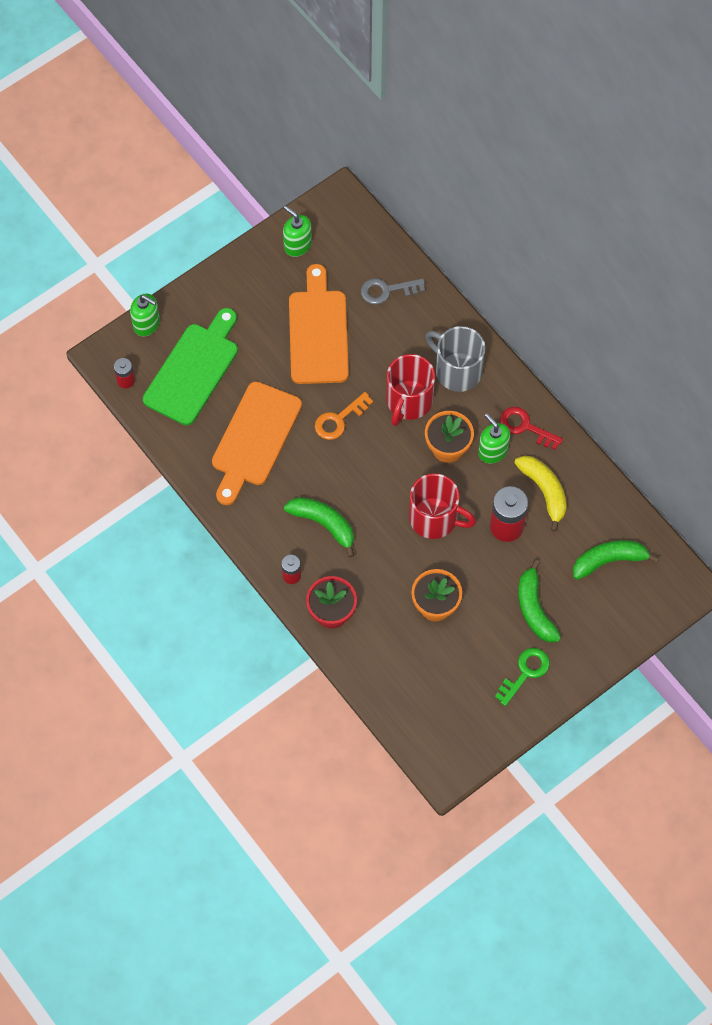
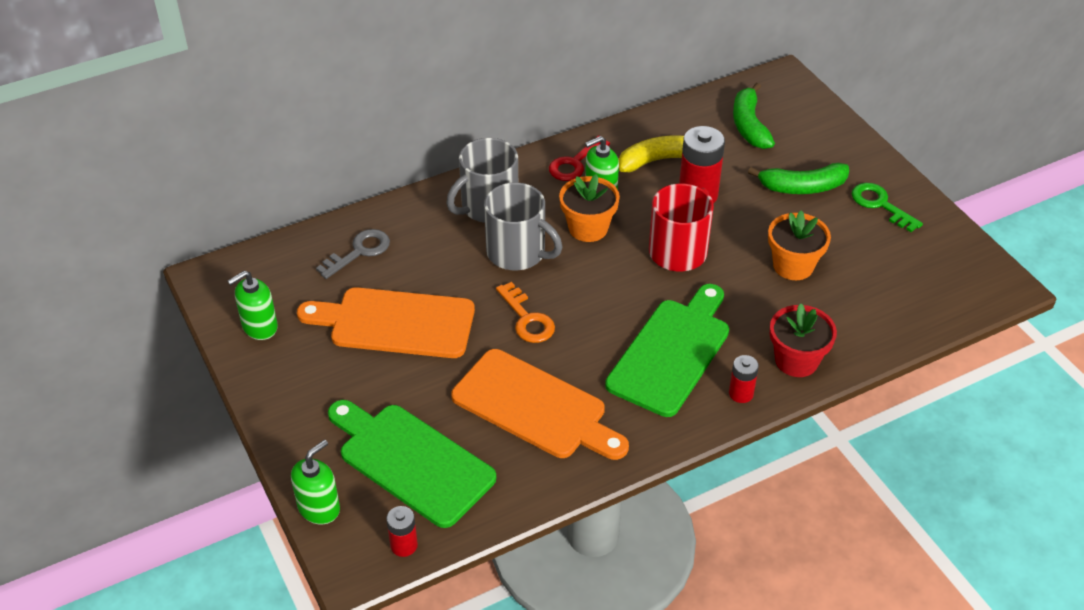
camera: 80 degrees left, 20 degrees down
green banana [284,497,354,557] -> green cutting board [605,284,729,417]
grey key [361,278,425,305] -> grey key turned 135 degrees counterclockwise [316,229,390,279]
red mug [386,354,435,426] -> grey mug [484,182,562,270]

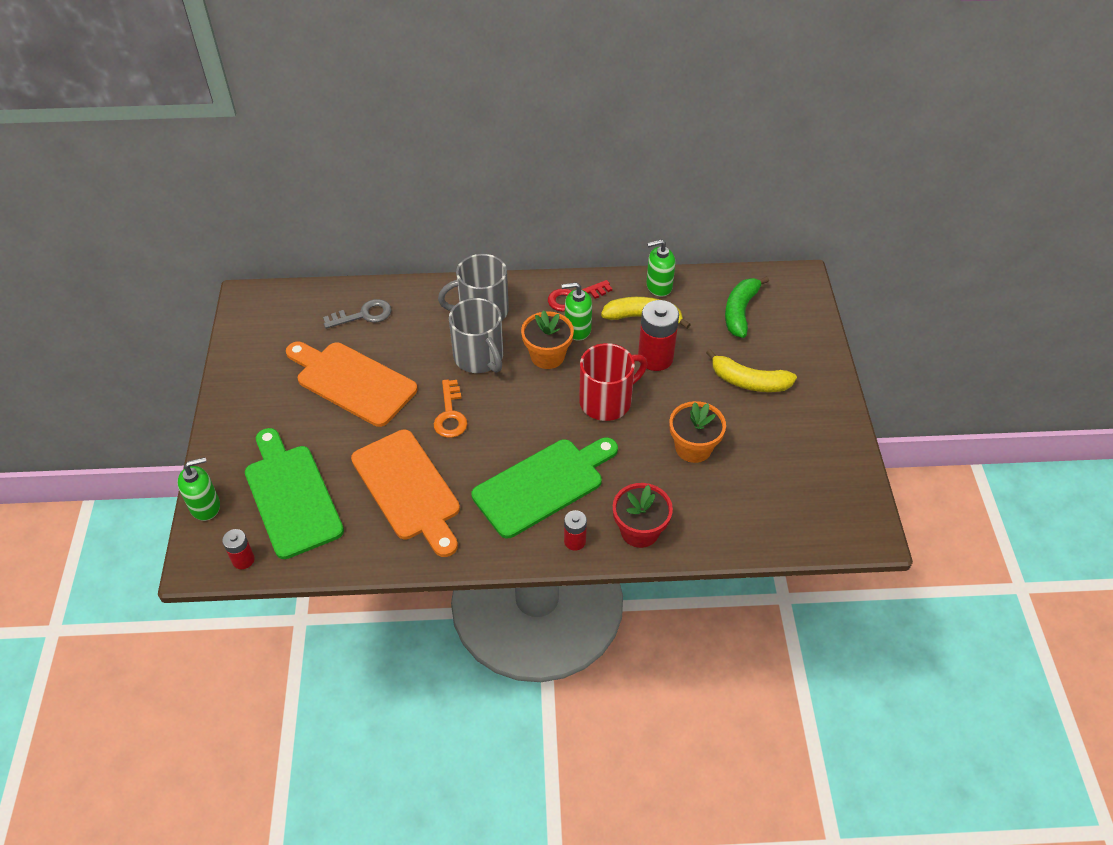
camera: 25 degrees right, 5 degrees up
green soap dispenser [228,271,278,340] -> green soap dispenser moved to [646,239,675,297]
green banana [748,163,849,194] -> yellow banana [706,349,797,392]
green key [852,183,923,232] -> none

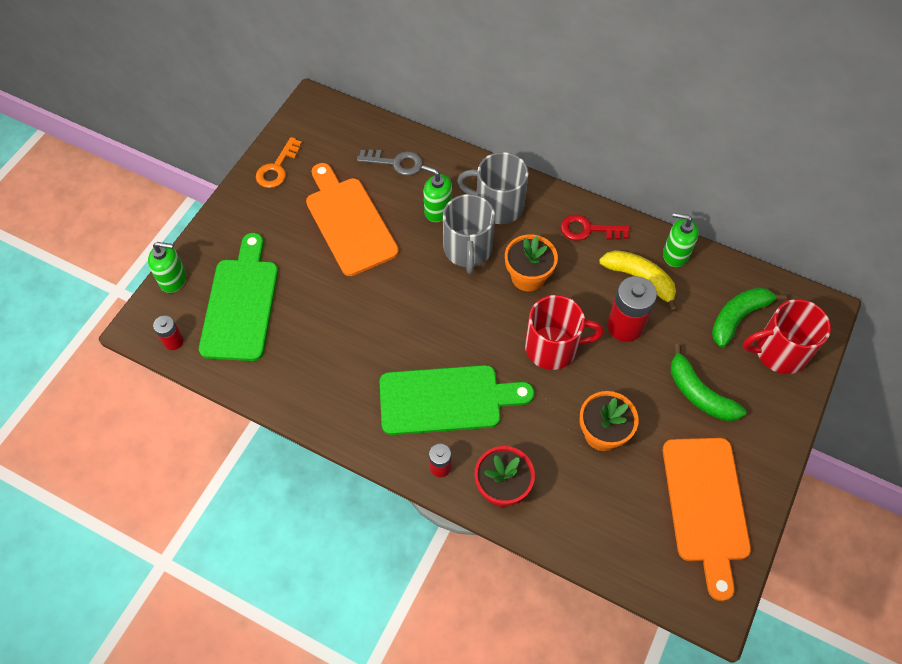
camera: 30 degrees right, 10 degrees up
orange cutting board [351,430,460,557] -> orange cutting board moved to [663,438,751,601]
orange key [434,380,468,438] -> orange key moved to [256,137,302,188]
green soap dispenser [562,282,592,341] -> green soap dispenser moved to [421,165,452,222]
yellow banana [706,349,797,392] -> green banana [671,344,746,421]
none -> red mug [743,299,831,374]

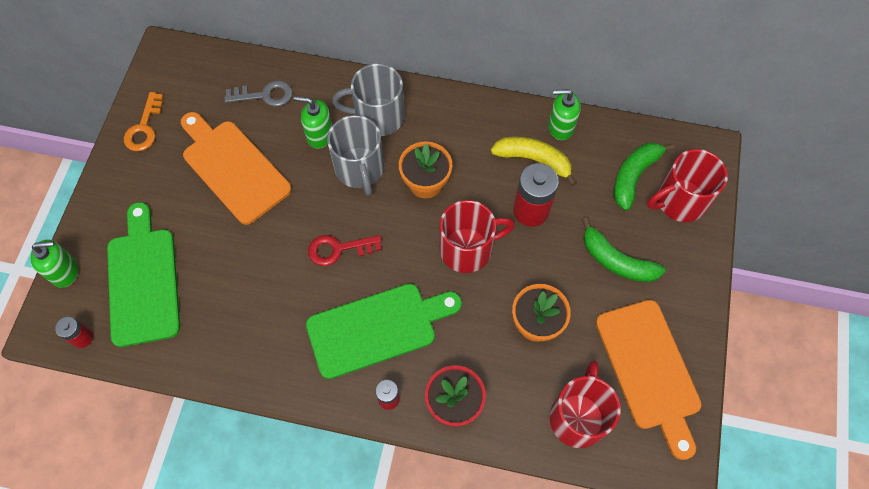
camera: 15 degrees left, 5 degrees up
red key [561,214,630,241] -> red key moved to [308,235,381,266]
none -> red mug [549,361,621,448]

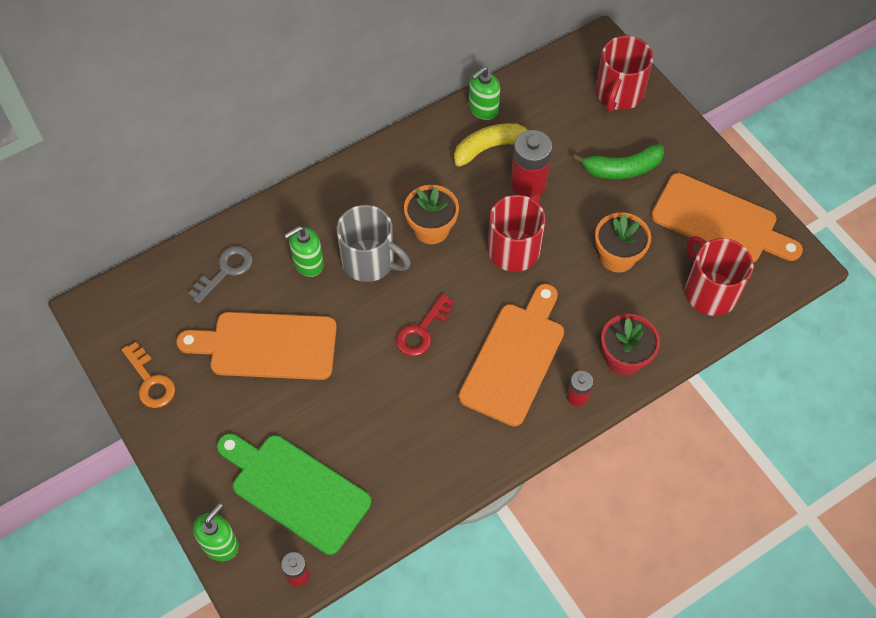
camera: 45 degrees left, 5 degrees down
green cutting board [306,284,462,379] -> orange cutting board [459,284,564,426]
grey mug [332,63,405,136] -> none
green banana [614,143,675,210] -> none

